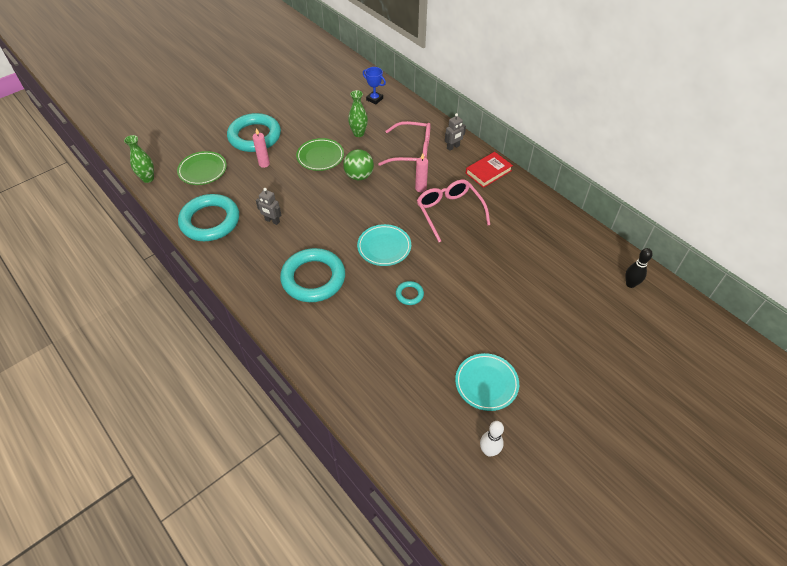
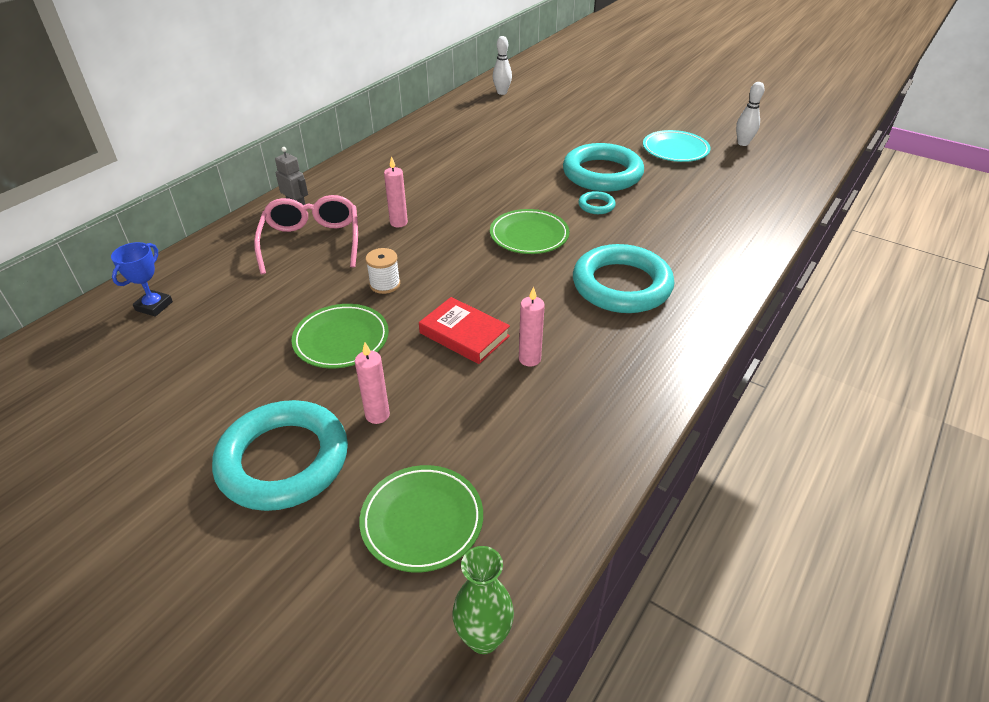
camera: 105 degrees left, 10 degrees down
turquoise ring [178,194,239,241] -> turquoise ring moved to [563,143,644,192]
grey robot [256,188,281,225] -> pink candle [519,286,545,367]
green ball [343,149,374,180] -> white spool [366,248,400,294]
green vase [348,90,368,137] -> none
turquoise plate [357,224,411,266] -> green plate [490,209,569,254]
pink glasses [417,180,490,242] -> none
red book [466,152,513,188] -> red book moved to [419,297,510,364]
black bowling pin [625,248,653,288] -> white bowling pin [493,36,512,95]

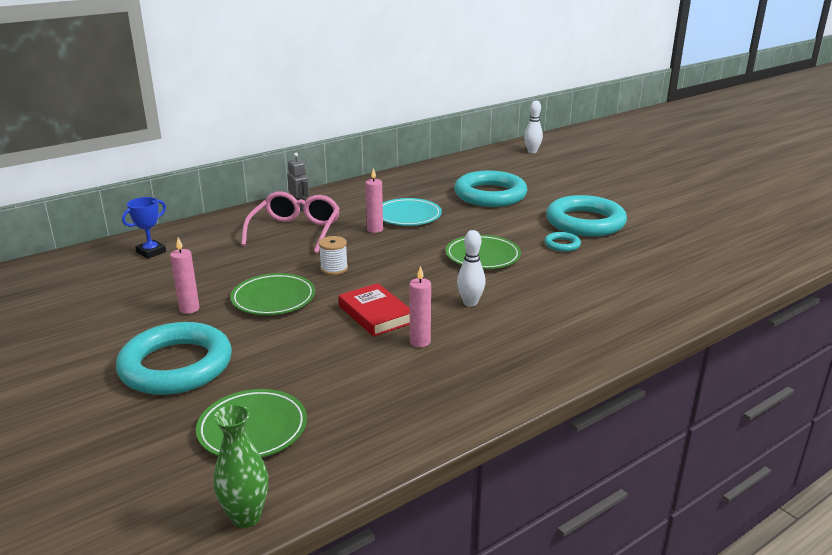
camera: 20 degrees right, 15 degrees down
pink candle [355,342,390,424] -> pink candle moved to [170,237,199,314]
turquoise ring [573,244,674,313] -> turquoise ring moved to [454,171,527,207]
turquoise plate [643,130,711,162] -> turquoise plate moved to [383,198,442,226]
white bowling pin [736,82,764,146] -> white bowling pin moved to [457,230,486,307]

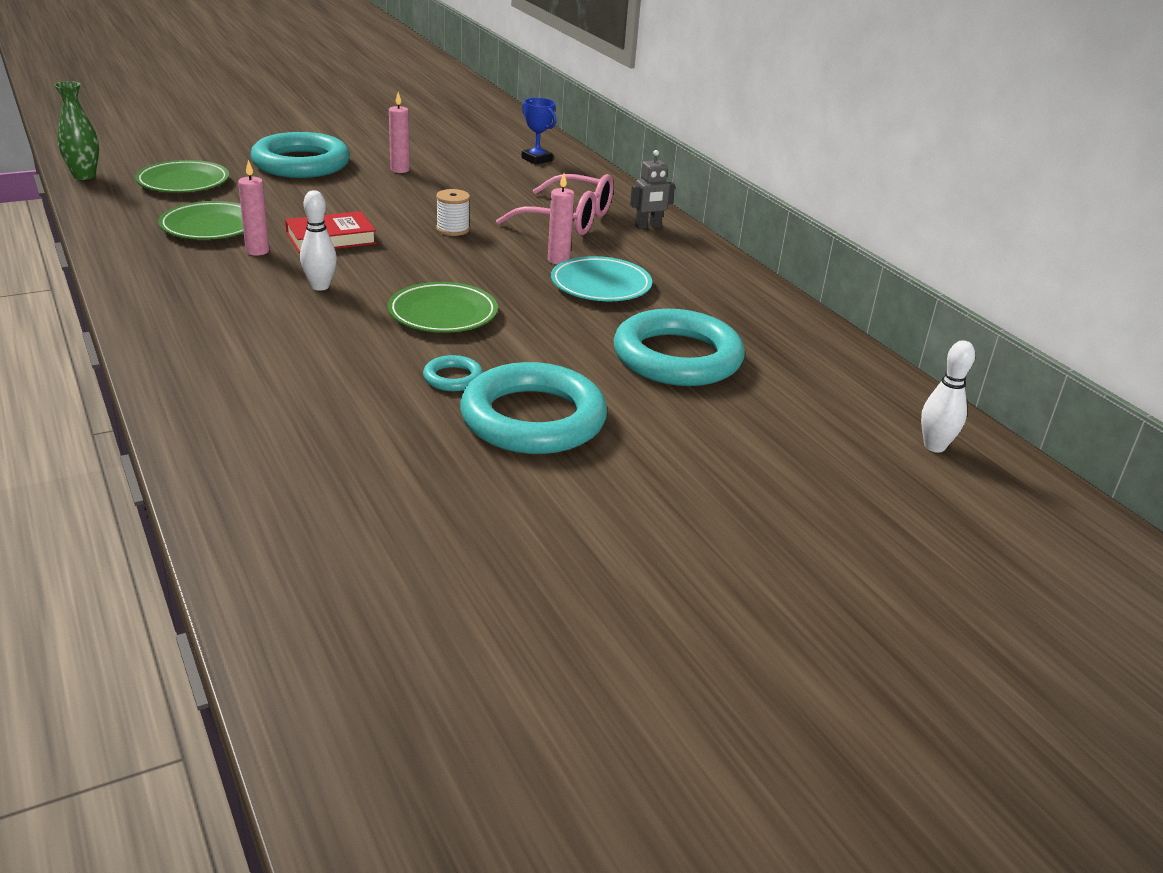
camera: 95 degrees right, 5 degrees up
green plate [230,273,315,315] -> green plate moved to [158,201,244,240]

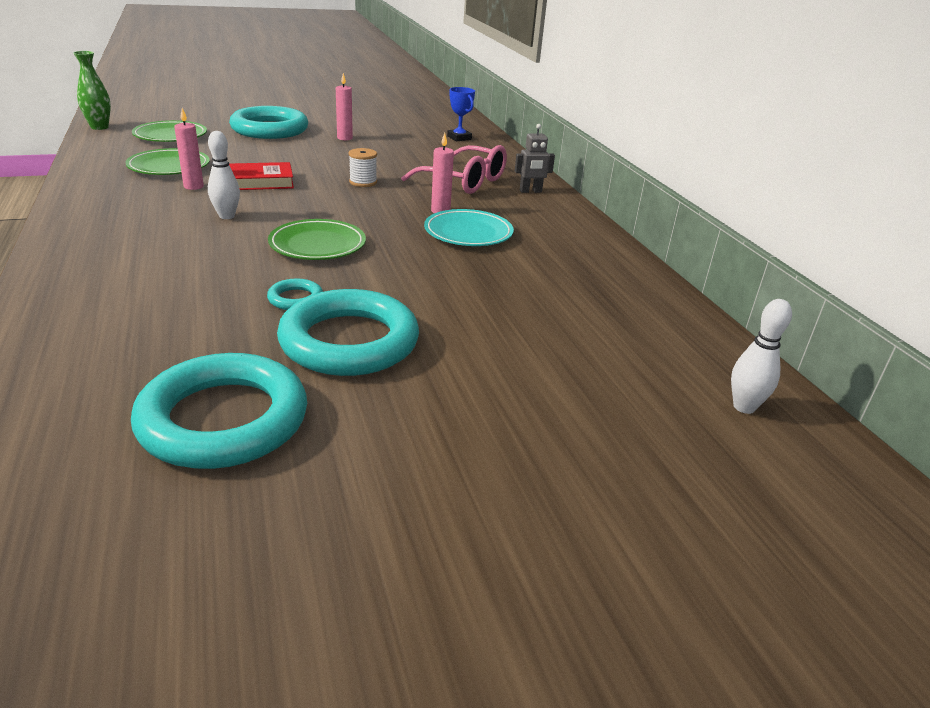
camera: 10 degrees right, 0 degrees up
turquoise ring [614,309,745,386] -> turquoise ring moved to [131,353,307,469]

